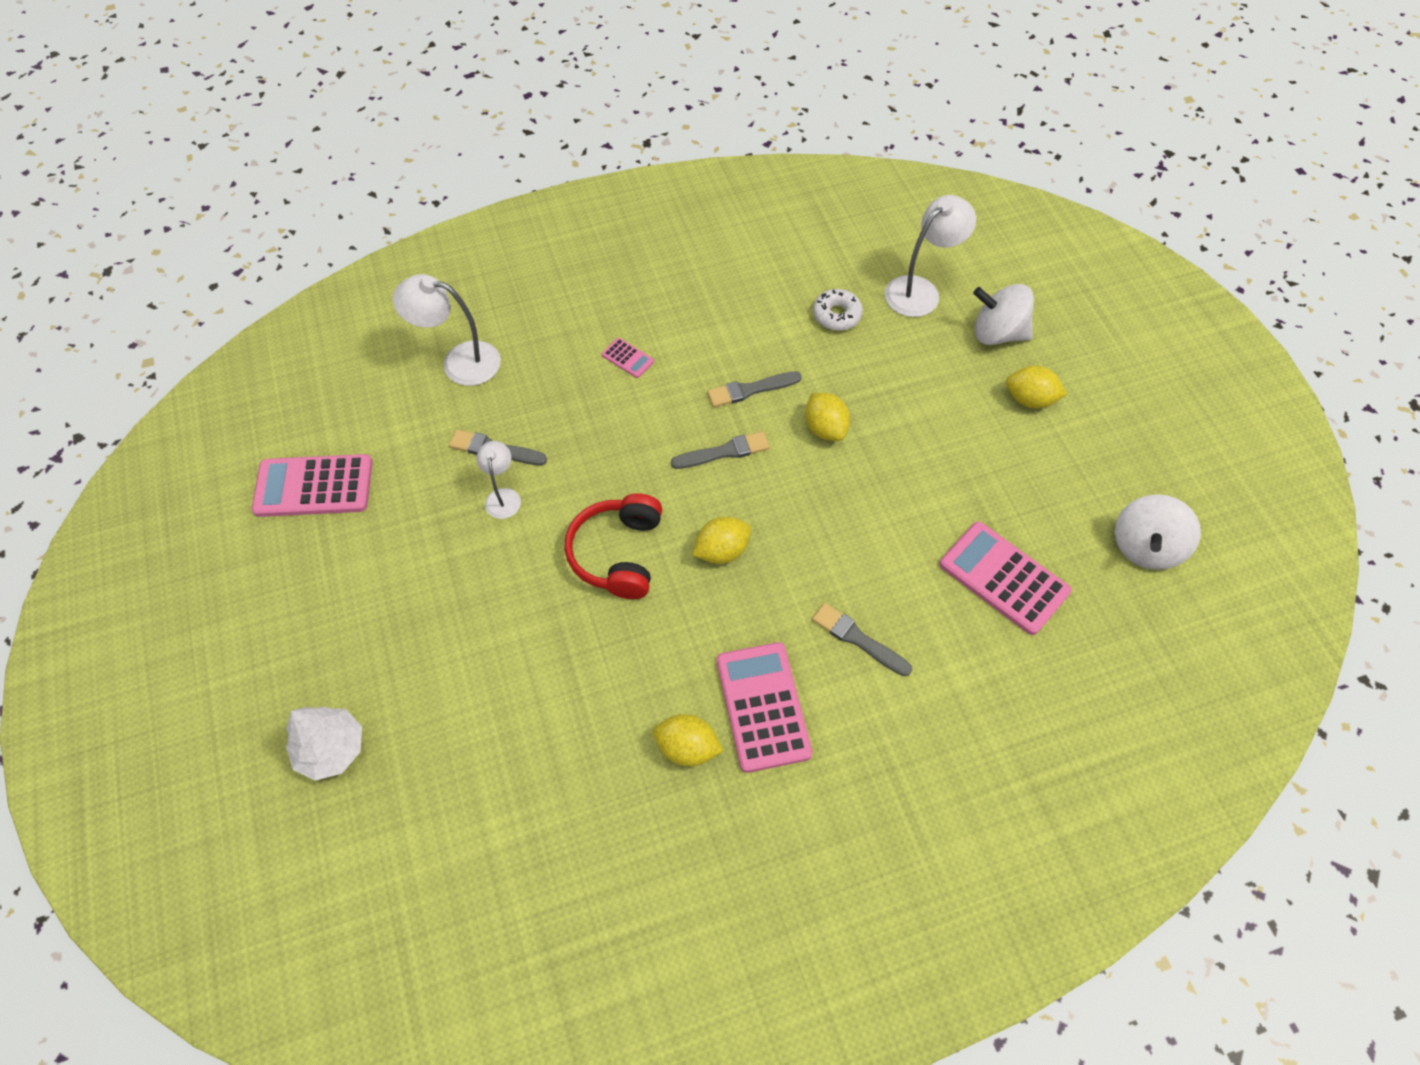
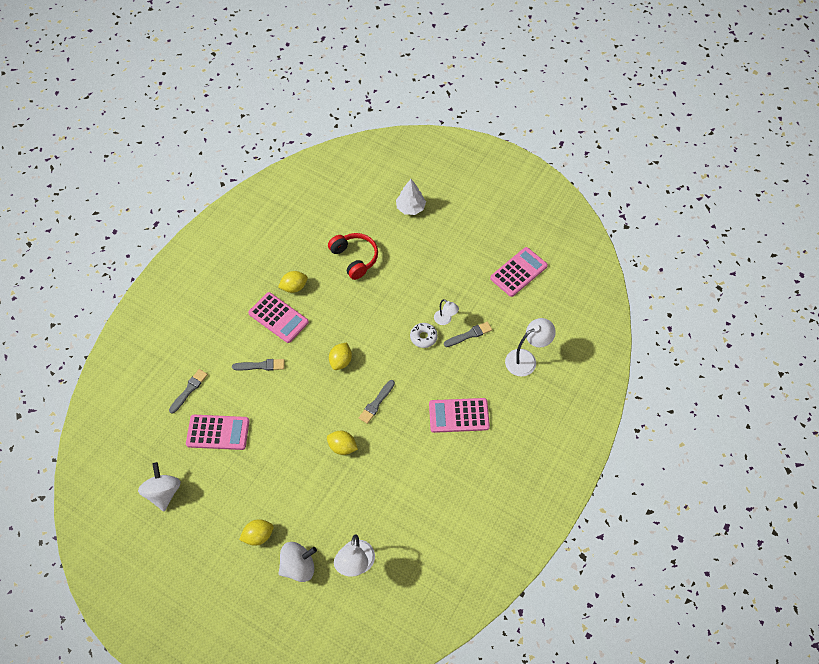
camera: 140 degrees right, 0 degrees up
red headphones [565,493,662,599] -> red headphones moved to [328,233,378,280]
pink calculator [602,338,654,378] -> pink calculator [429,398,490,433], size x2.17
grey brush [707,371,802,407] -> grey brush moved to [169,369,208,414]
white donut [813,289,863,331] -> white donut moved to [410,323,438,348]

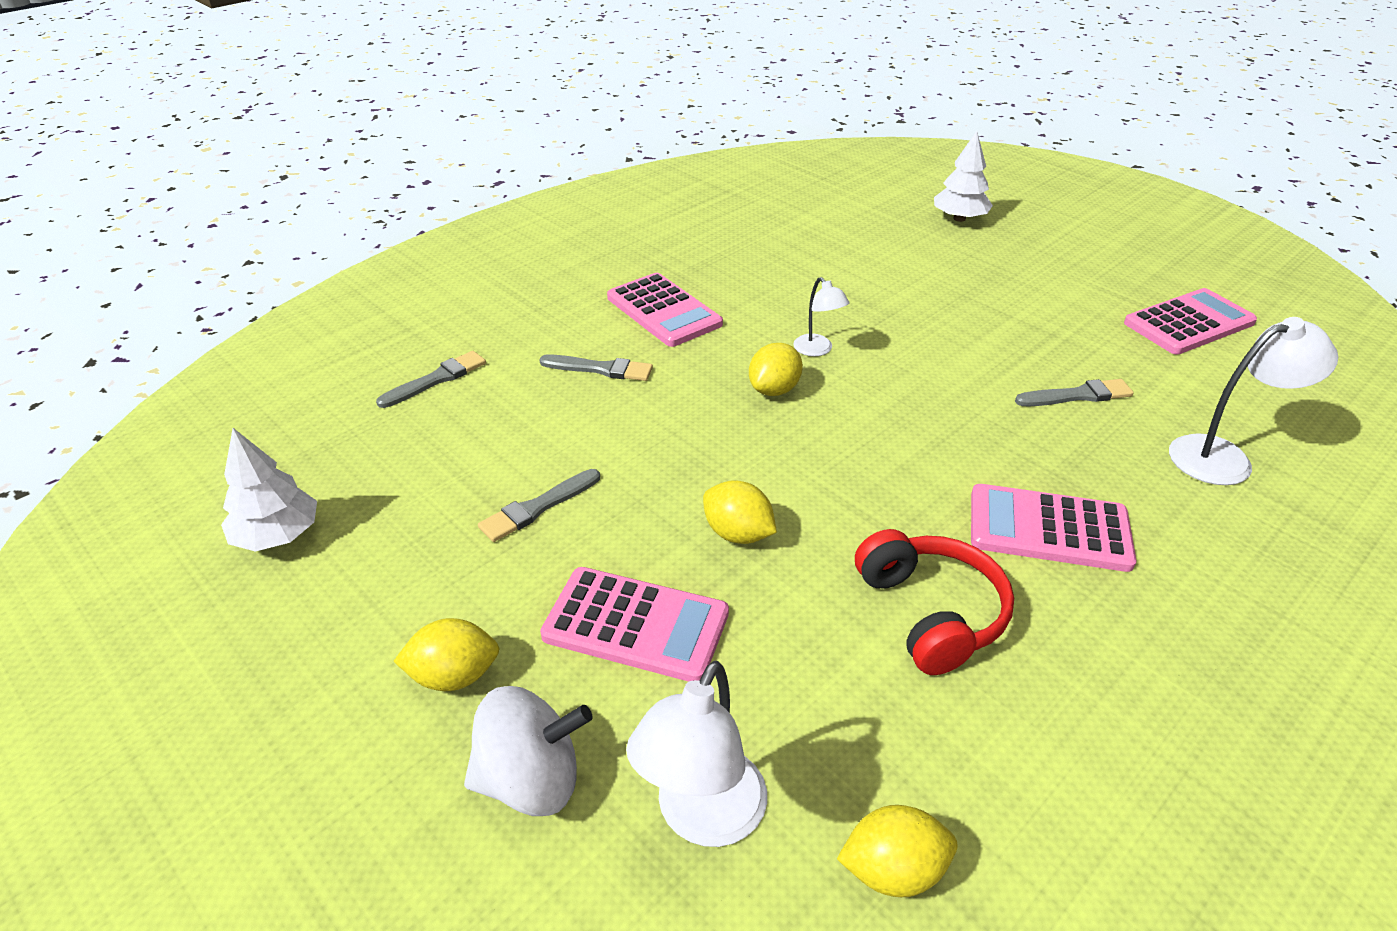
camera: 15 degrees right, 20 degrees down
white spinning top [138,462,181,511] -> white tree [221,428,317,552]
pink calculator [186,415,250,450] -> pink calculator moved to [540,567,729,682]
yellow lemon [278,271,308,293] -> yellow lemon moved to [837,805,957,897]
red headphones [328,233,378,280] -> red headphones moved to [855,529,1014,675]
grey brush [359,380,395,424] -> grey brush moved to [478,469,600,542]
white donut [410,323,438,348] -> none
white lamp [434,299,459,325] -> white lamp moved to [793,277,849,356]

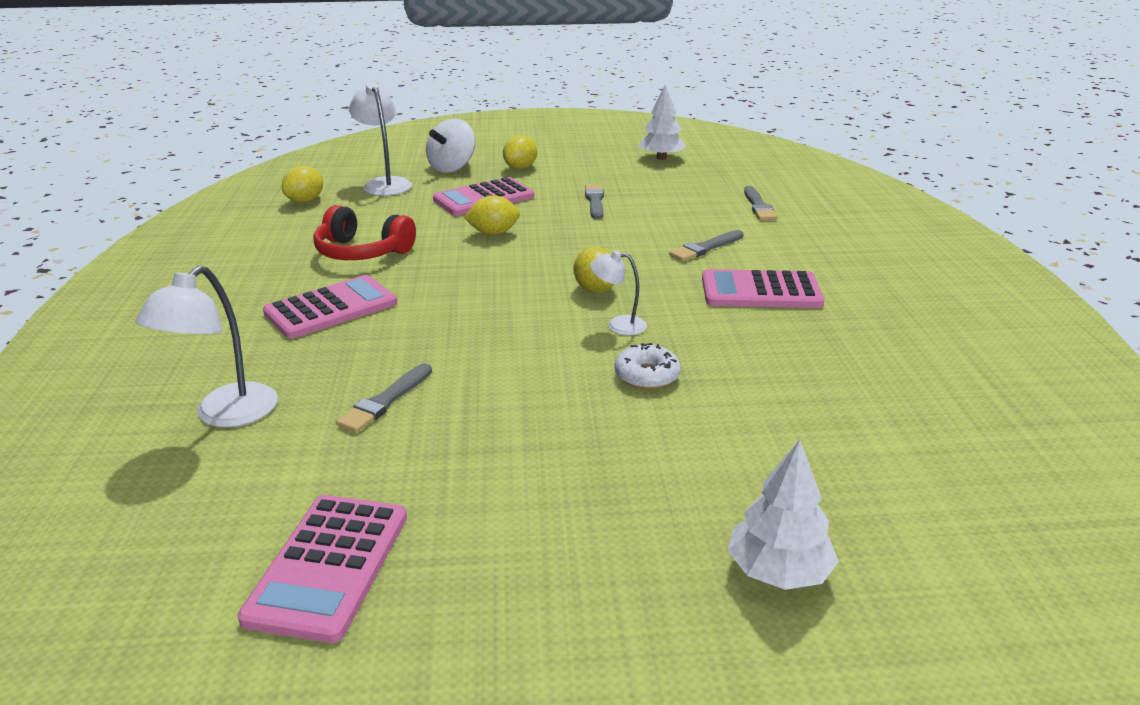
camera: 130 degrees right, 10 degrees down
none -> white donut [615,343,681,389]

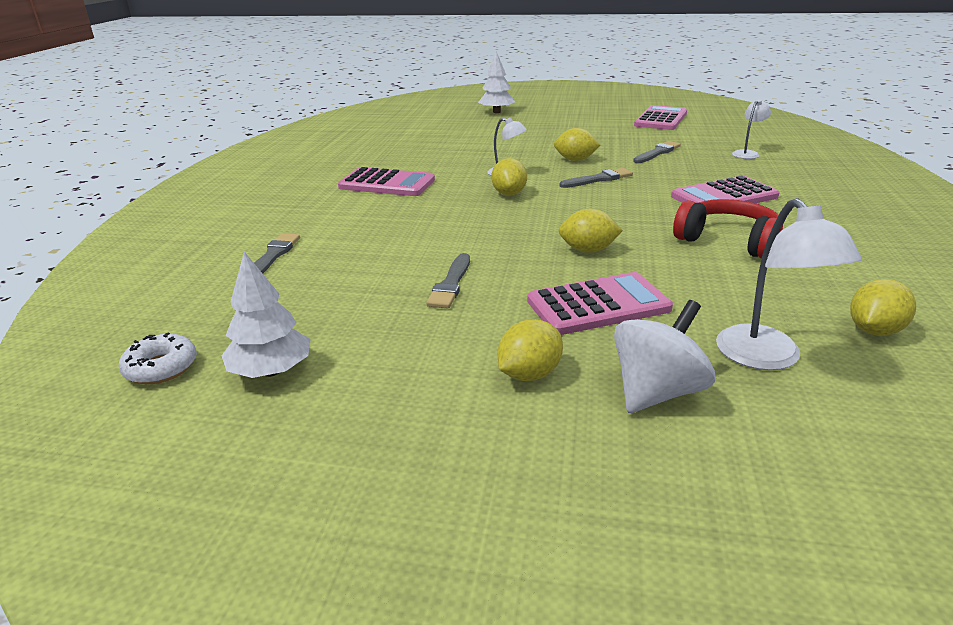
camera: 165 degrees left, 0 degrees up
white lamp [135,265,278,427] -> white lamp [732,98,771,159], size x0.58
white donut [615,343,681,389] -> white donut moved to [119,333,197,384]
grey brush [669,230,744,261] -> grey brush moved to [560,168,633,188]
none -> yellow lemon [554,128,600,161]

